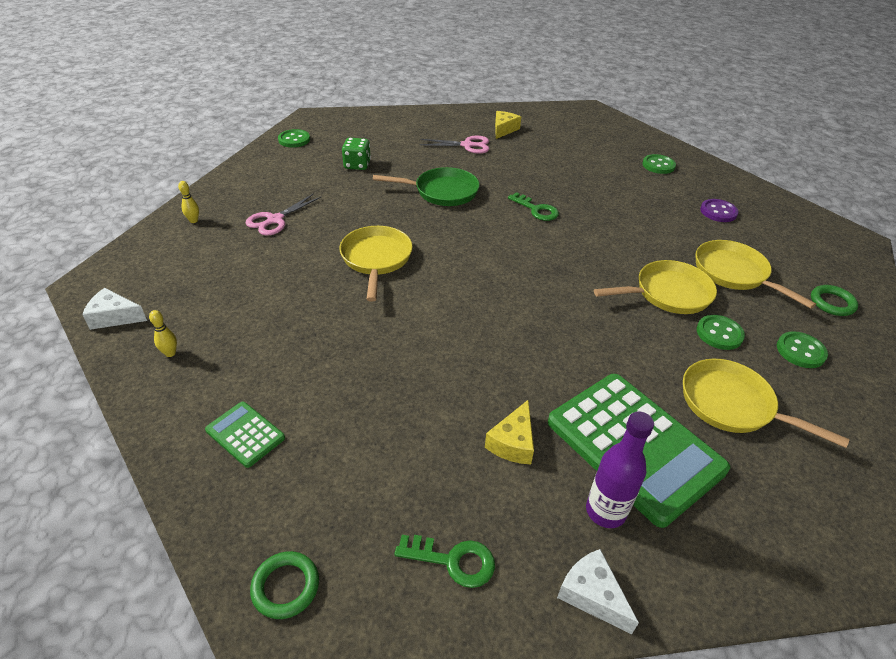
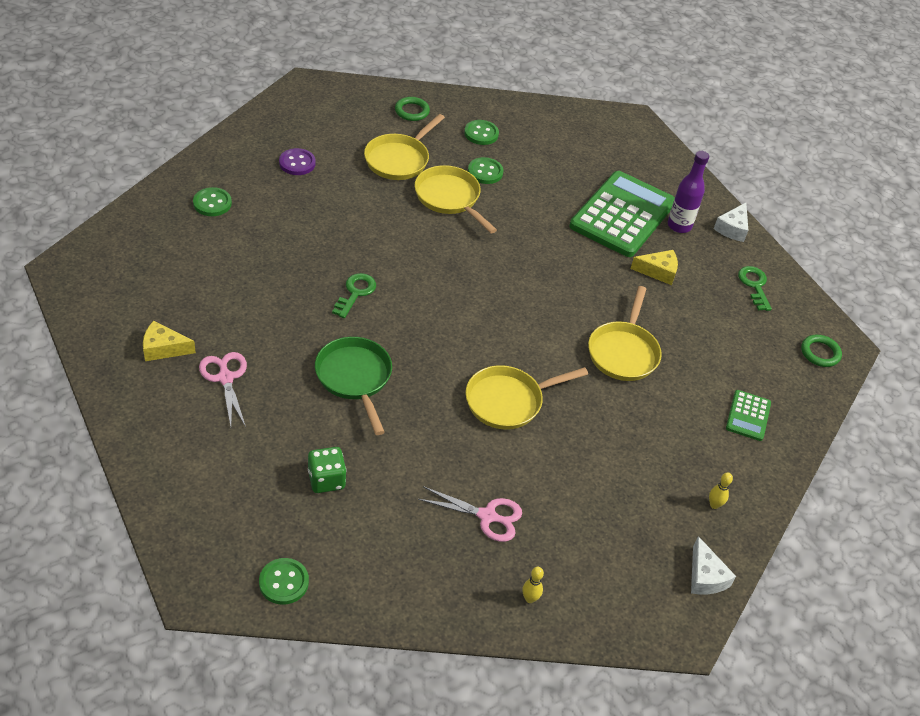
camera: 115 degrees left, 5 degrees up
yellow pan [683,359,850,448] -> yellow pan moved to [588,286,662,381]

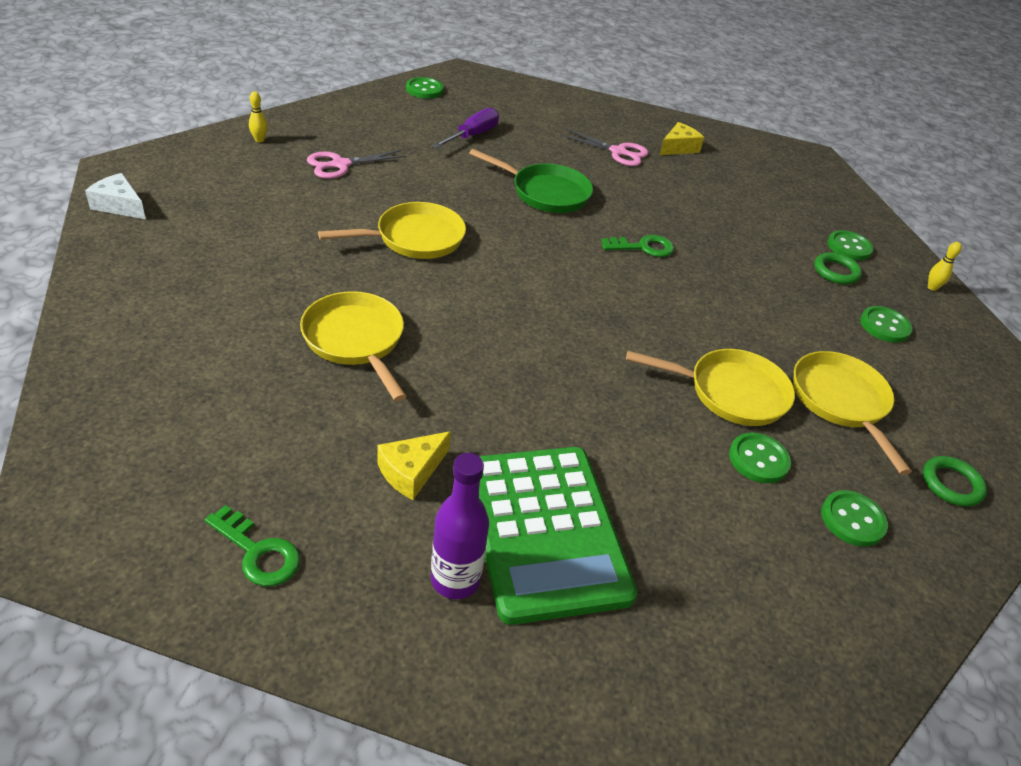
camera: 135 degrees right, 5 degrees down
purple button [279,148,316,175] -> green button [860,306,913,343]
green dice [308,447,347,493] -> purple screwdriver [432,108,499,148]
green key [332,273,376,318] -> green key turned 75 degrees counterclockwise [602,235,674,257]
yellow pan [466,365,588,430] -> yellow pan turned 45 degrees clockwise [318,202,466,259]
yellow bowling pin [709,472,733,509] -> yellow bowling pin moved to [928,242,962,291]
white cheese [714,203,748,242] -> none
green calculator [726,390,771,441] -> none
green ring [801,335,842,367] -> green ring moved to [814,252,862,284]

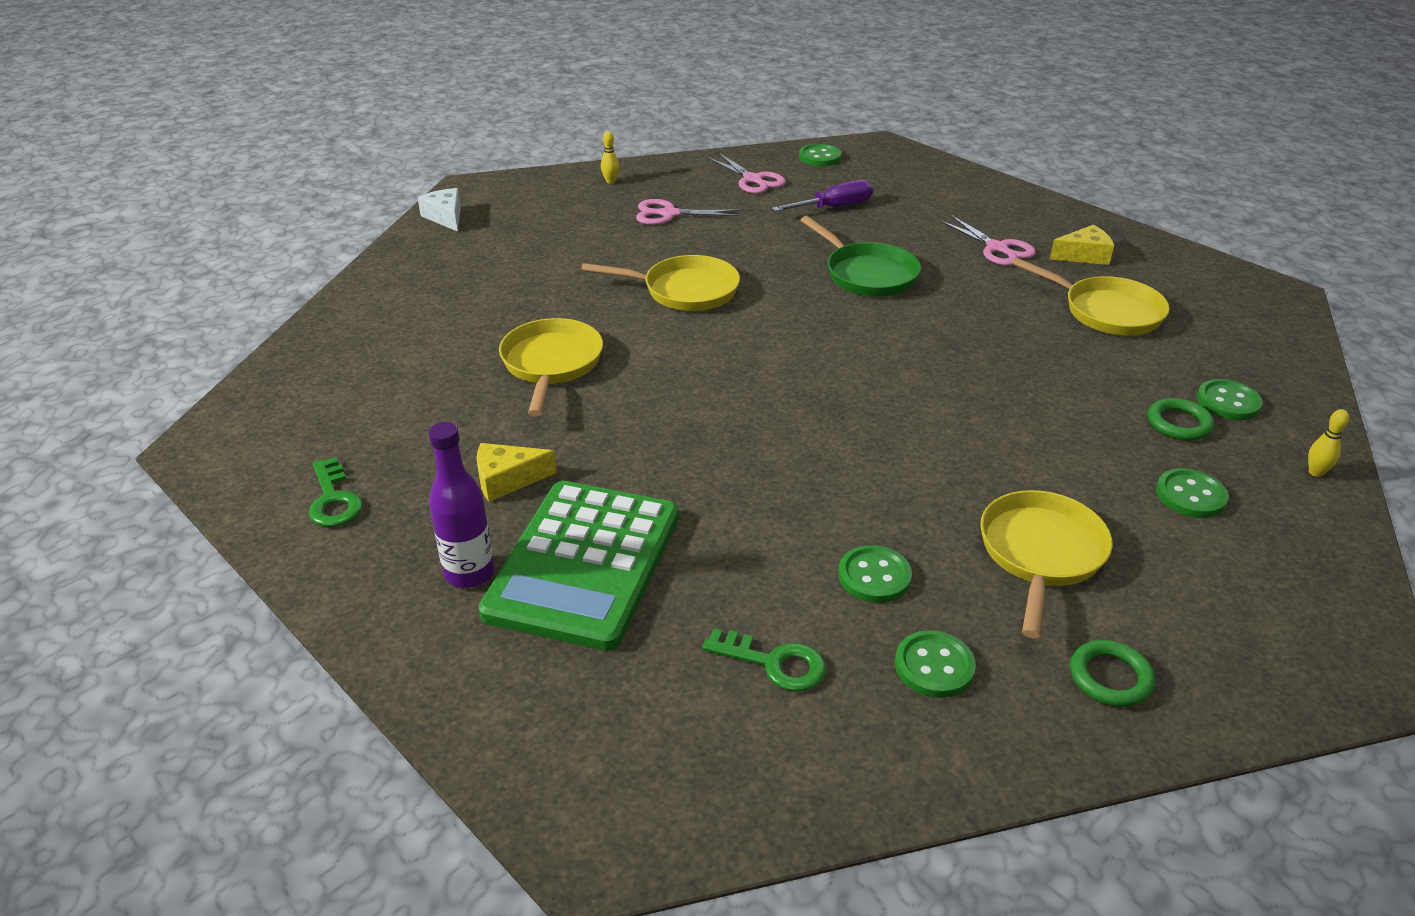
camera: 35 degrees right, 5 degrees down
green key [602,235,674,257] -> green key moved to [702,628,826,691]
yellow pan [626,349,795,426] -> yellow pan moved to [1011,257,1170,336]
none -> pink scissors [707,153,785,194]

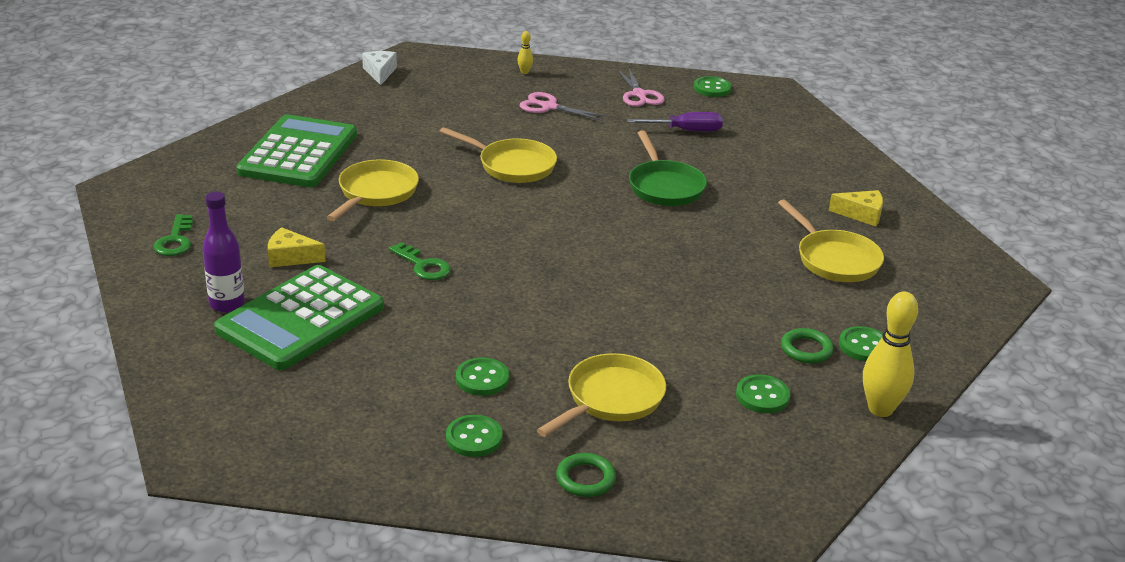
camera: 20 degrees right, 5 degrees down
green key [702,628,826,691] -> green key moved to [389,242,451,280]
pink scissors [939,215,1036,265] -> none
yellow bowling pin [1308,409,1349,477] -> yellow bowling pin [863,291,918,417], size x2.19
none -> green calculator [236,115,357,187]

